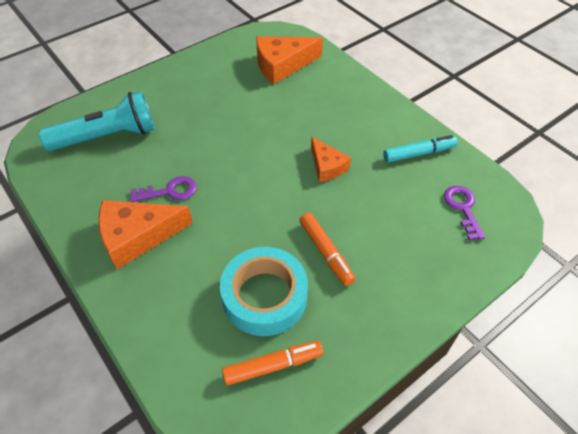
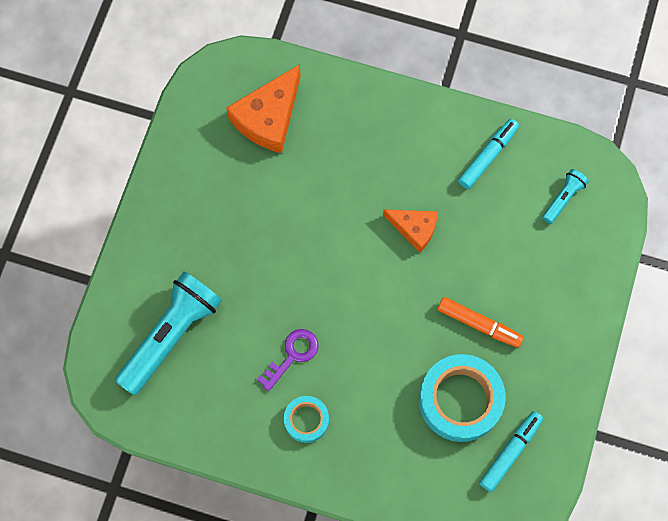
camera: 35 degrees left, 20 degrees up
orange cheese [98,200,193,269] -> turquoise tape [284,396,329,443]
orange marker [222,341,323,386] -> turquoise marker [479,411,543,492]
purple key [444,186,485,240] -> turquoise flashlight [542,169,589,224]

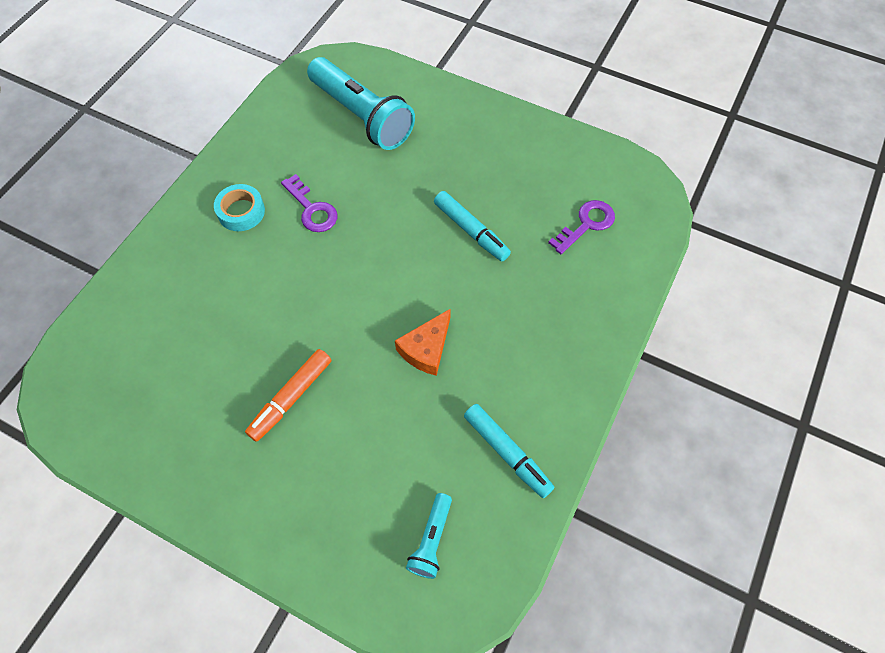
camera: 100 degrees right, 10 degrees down
orange cheese [226,64,301,153] -> purple key [548,200,615,254]
turquoise tape [419,354,506,442] -> none
turquoise marker [479,411,543,492] -> turquoise marker moved to [434,191,511,261]
turquoise flashlight [542,169,589,224] -> turquoise flashlight turned 60 degrees clockwise [406,493,452,579]

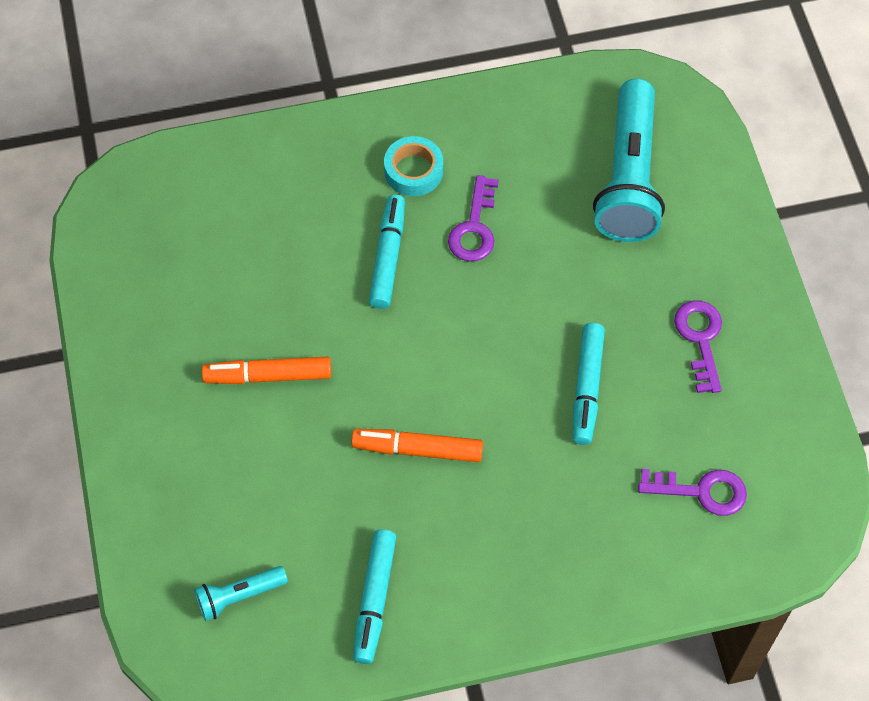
camera: 50 degrees right, 0 degrees up
orange cheese [395,309,451,376] -> orange marker [351,429,483,462]
none -> turquoise marker [369,194,405,309]
none -> purple key [674,300,722,393]

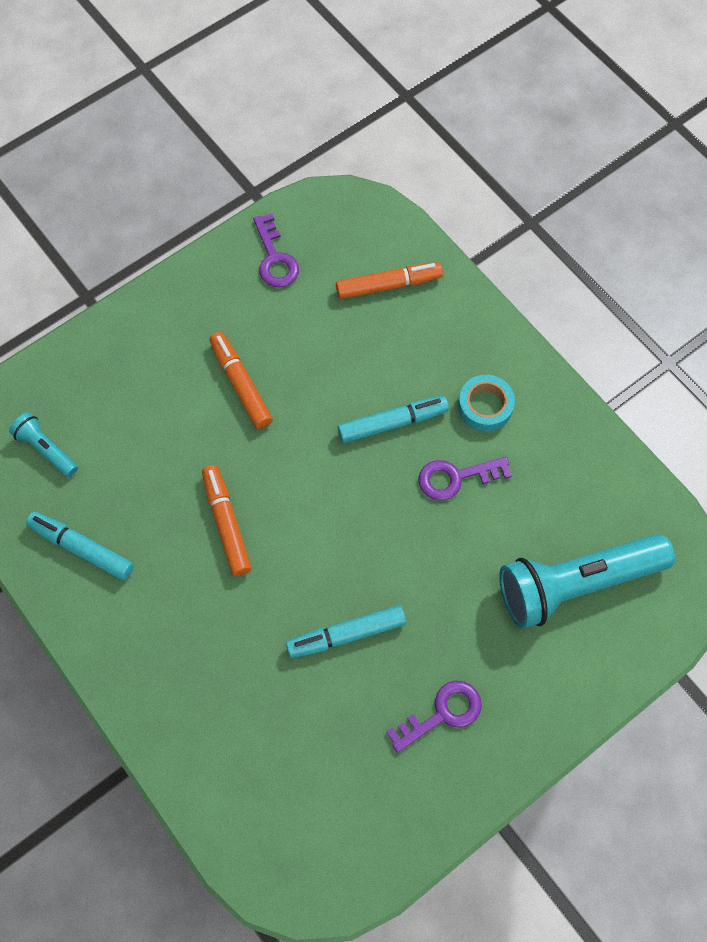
camera: 65 degrees right, 5 degrees up
turquoise marker [353,529,396,664] -> turquoise marker turned 45 degrees clockwise [26,511,134,580]
purple key [638,469,747,516] -> purple key moved to [253,214,299,287]
none -> orange marker [336,262,443,299]

